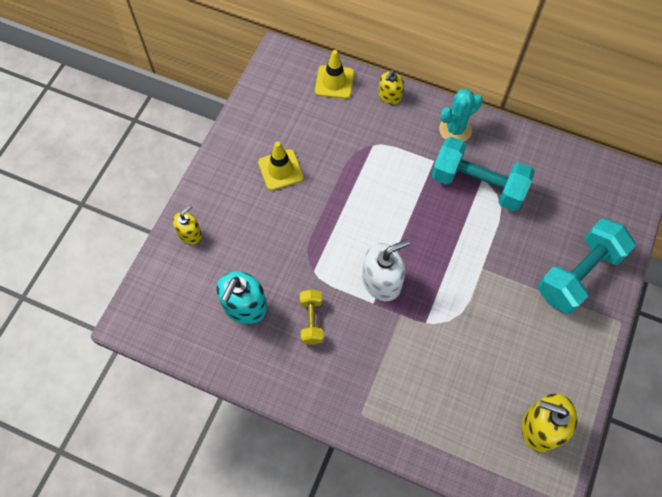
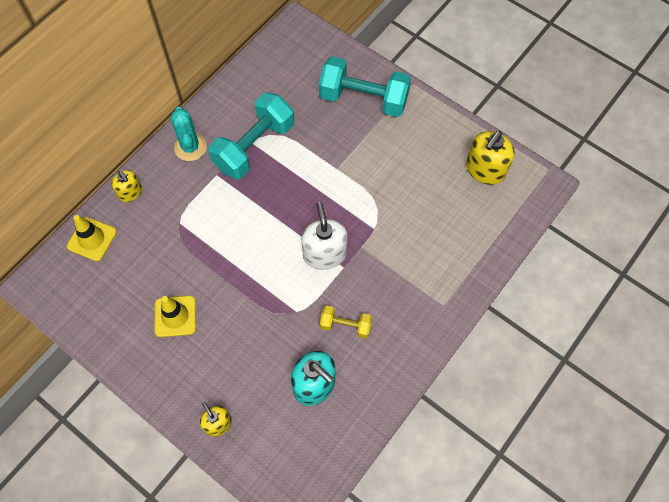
camera: 75 degrees left, 0 degrees up
turquoise dumbbell [538,218,636,314] -> turquoise dumbbell turned 45 degrees counterclockwise [319,56,411,117]

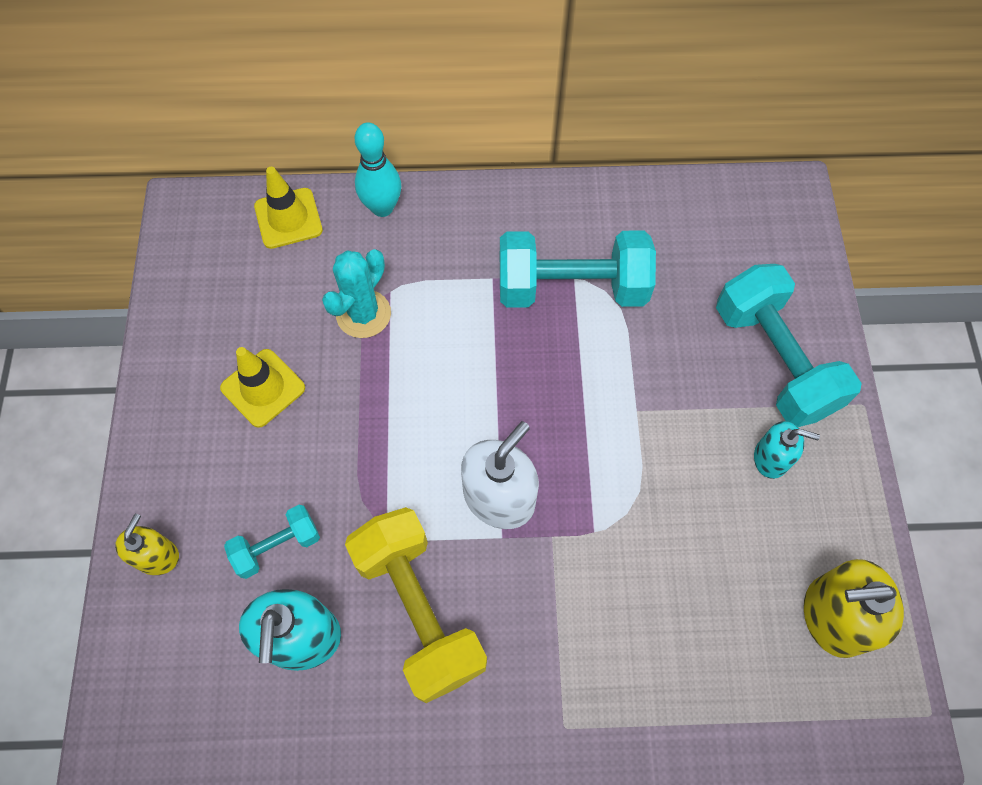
camera: 50 degrees right, 0 degrees up
yellow soap dispenser [112,170,142,202] -> turquoise bowling pin [355,122,401,217]
turquoise cactus [171,107,207,161] -> turquoise cactus moved to [322,249,391,338]
yellow dumbbell [320,305,372,339] -> yellow dumbbell [345,507,487,703], size x1.96
none -> turquoise dumbbell [224,505,320,579]
none -> turquoise soap dispenser [754,421,820,479]

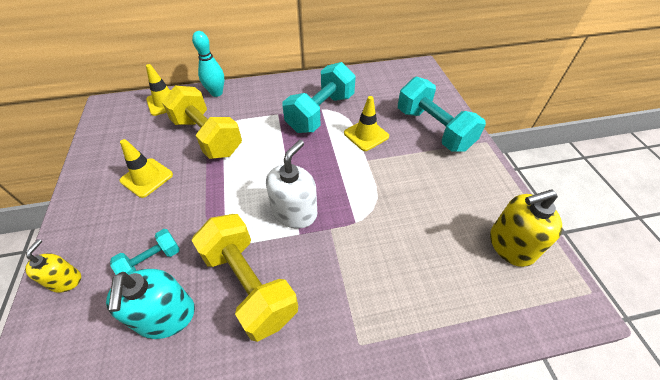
camera: 10 degrees left, 15 degrees down
turquoise cactus [322,249,391,338] -> yellow dumbbell [162,86,242,159]
turquoise dumbbell [500,231,656,308] -> turquoise dumbbell turned 45 degrees counterclockwise [283,62,356,133]
turquoise soap dispenser [754,421,820,479] -> none
none -> yellow traffic cone [344,96,389,151]

